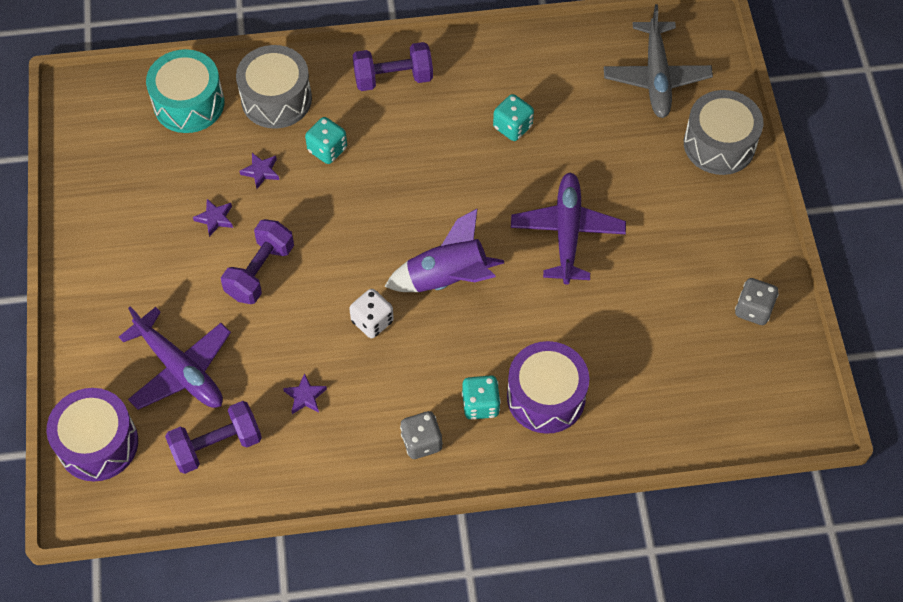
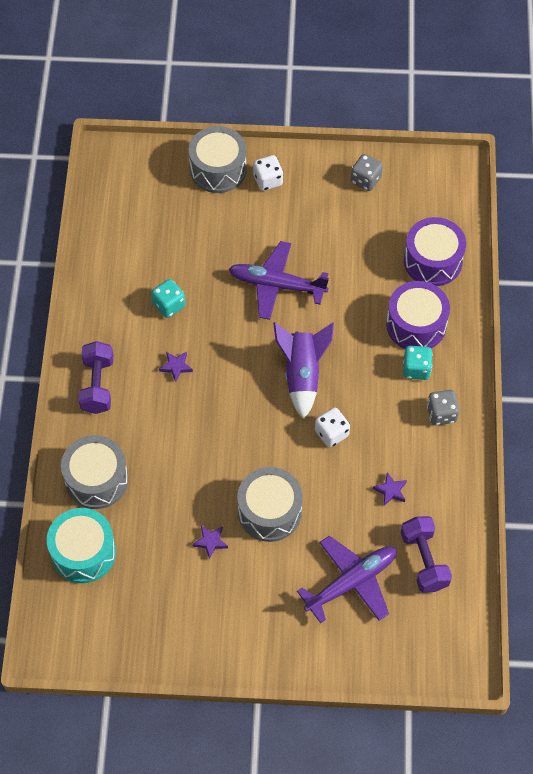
camera: 80 degrees left, 0 degrees up
purple drum [46,388,138,481] -> purple drum moved to [404,217,466,286]
purple dumbbell [221,219,294,304] -> grey drum [237,467,303,542]
purple star [239,153,279,189] -> purple star moved to [159,352,193,382]
turquoise dice [305,117,347,164] -> none
grey plane [604,4,713,118] -> none
none -> white dice [253,155,283,191]

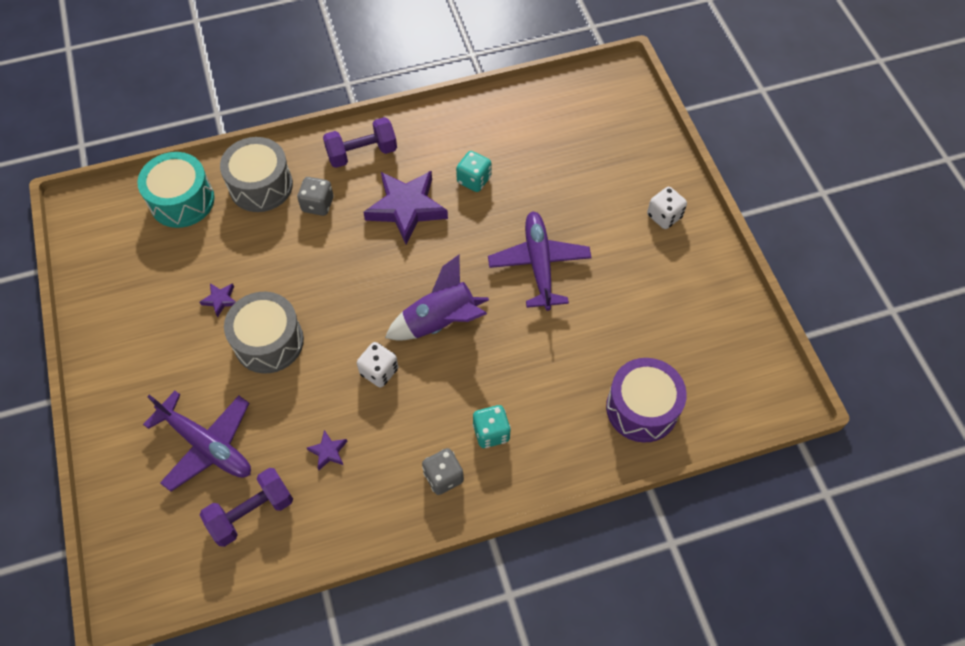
camera: 70 degrees right, 0 degrees up
purple star [159,352,193,382] -> purple star [363,171,448,245], size x2.34
grey drum [189,126,247,193] -> none
grey dice [351,154,383,191] -> grey dice moved to [297,177,333,216]
purple drum [386,281,450,349] -> none

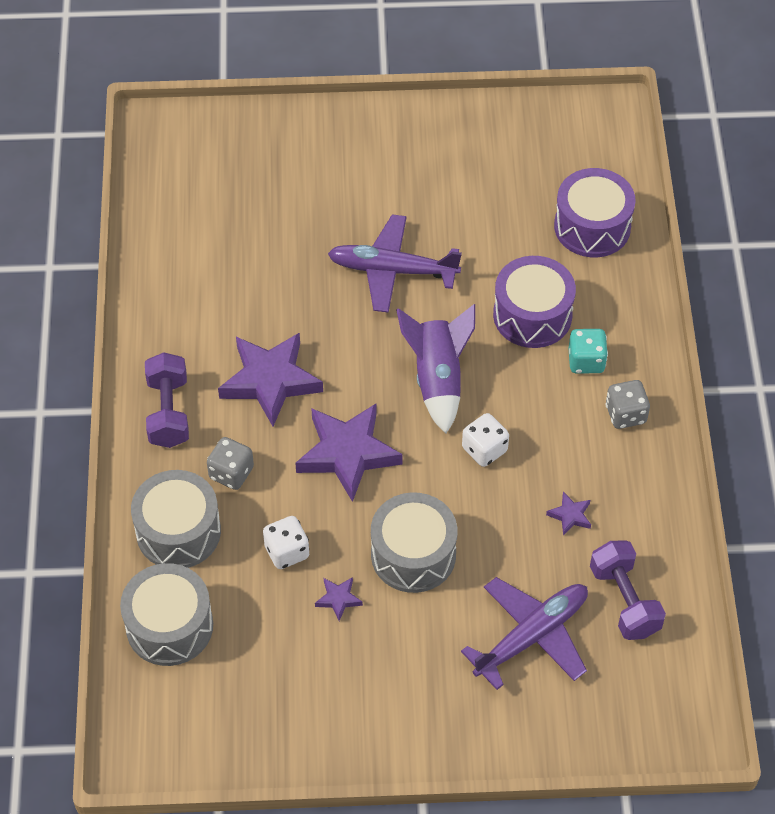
camera: 75 degrees left, 5 degrees down
turquoise drum [137,152,215,228] -> grey drum [120,563,213,666]
turquoise dice [456,151,492,192] -> none
white dice [647,187,687,229] -> white dice moved to [263,516,309,569]
none -> purple star [295,403,403,502]
none -> purple drum [493,256,576,348]

